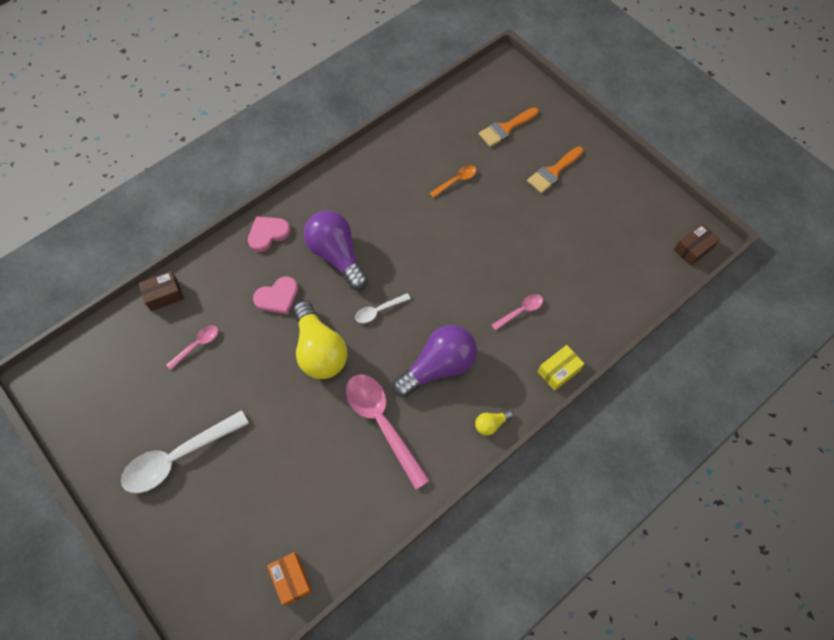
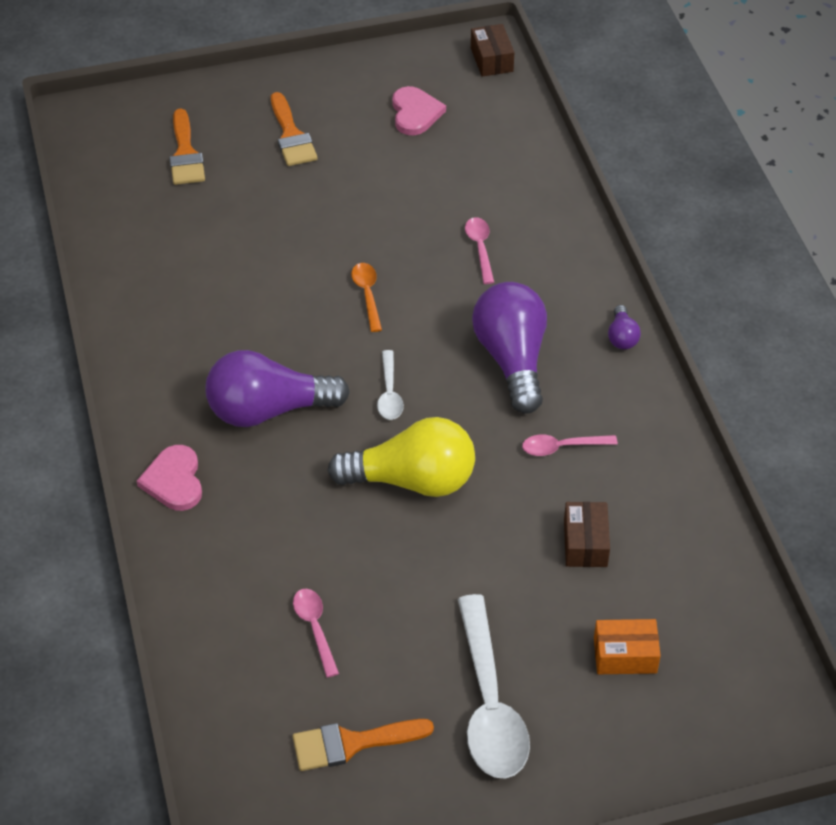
camera: 65 degrees left, 15 degrees down
brown box [138,271,184,311] -> brown box moved to [564,502,610,567]
pink heart [253,276,298,315] -> pink heart moved to [392,86,446,135]
orange box [267,552,312,605] -> orange box moved to [594,619,661,674]
pink spoon [346,374,430,490] -> pink spoon [522,434,618,456], size x0.49
orange spoon [430,165,476,198] -> orange spoon moved to [351,263,382,332]
yellow light bulb [475,410,514,436] -> purple light bulb [608,305,641,349]
yellow box [538,345,584,391] -> none
none -> orange brush [293,719,434,771]

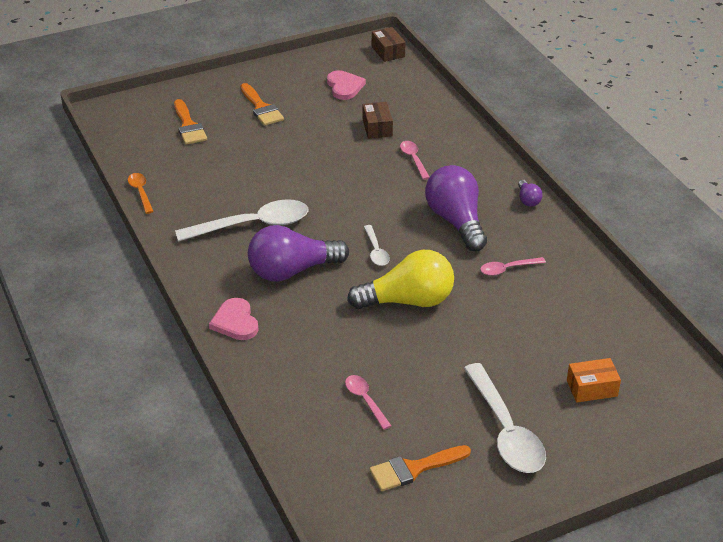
camera: 10 degrees left, 10 degrees down
orange spoon [351,263,382,332] -> orange spoon moved to [128,173,154,214]
brown box [564,502,610,567] -> brown box moved to [362,102,393,139]
none -> white spoon [175,199,308,242]

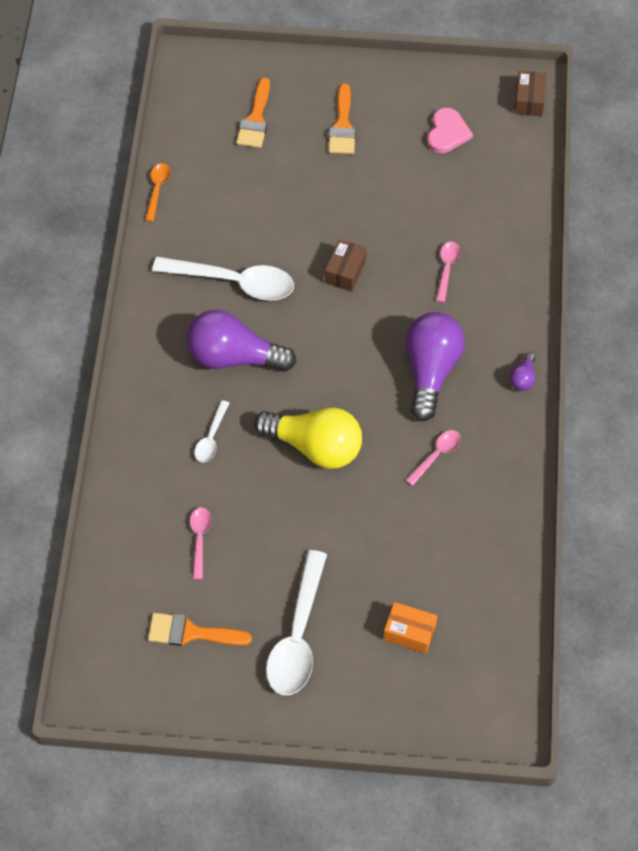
camera: 30 degrees right, 20 degrees up
pink heart [209,298,259,340] -> none
brown box [362,102,393,139] -> brown box moved to [325,239,367,291]
white spoon [364,225,390,266] -> white spoon moved to [194,400,229,463]
pink spoon [480,257,546,276] -> pink spoon turned 120 degrees clockwise [406,430,461,486]

